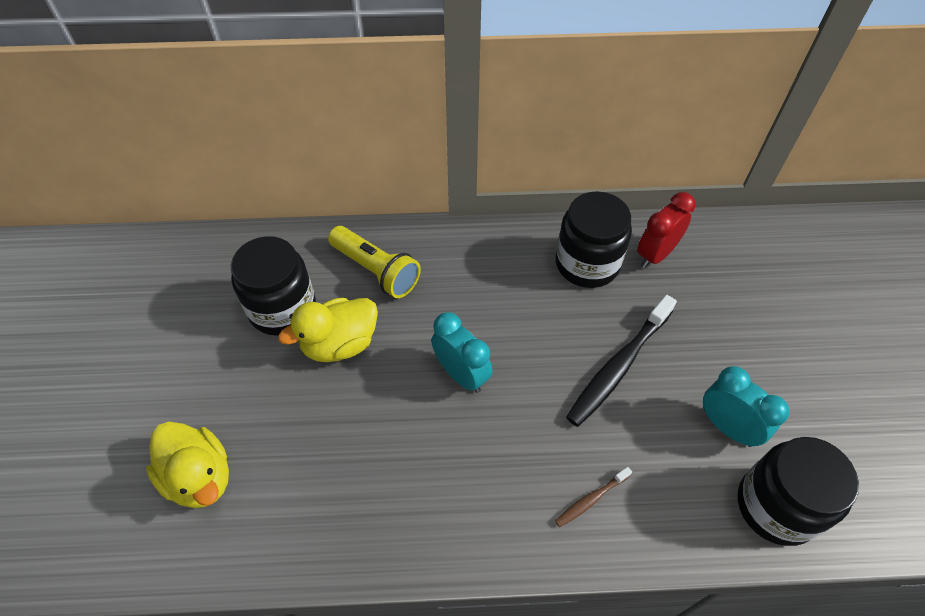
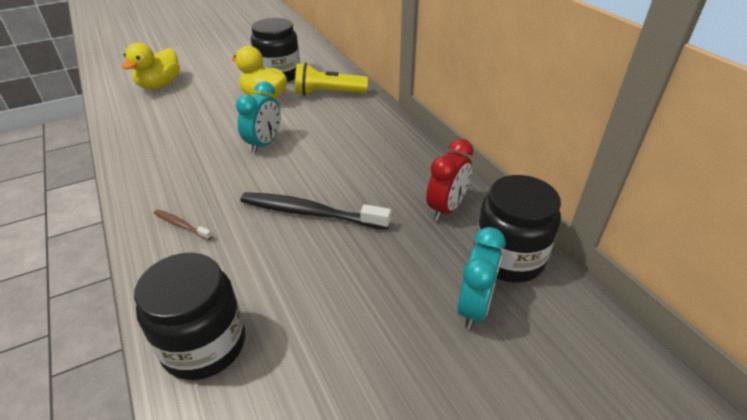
camera: 65 degrees right, 15 degrees down
yellow flashlight [328,226,421,298] -> yellow flashlight turned 75 degrees clockwise [295,63,368,96]
black jar [555,191,632,288] -> black jar moved to [474,175,561,283]
red clock [637,192,696,268] -> red clock turned 105 degrees clockwise [426,139,474,221]
turquoise clock [703,366,790,447] -> turquoise clock moved to [457,227,506,330]

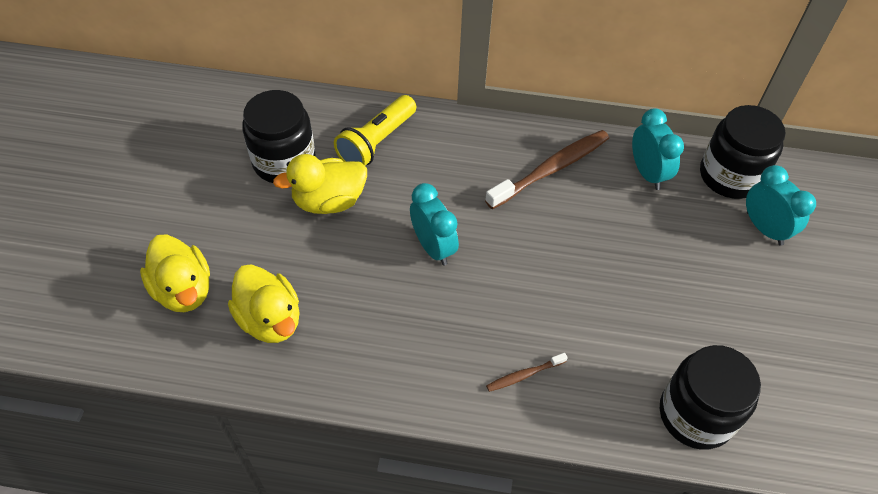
camera: 55 degrees left, 15 degrees up
black toothbrush [240,192,391,230] -> none
red clock [426,139,474,221] -> turquoise clock [632,108,684,190]
none -> yellow duck [228,264,300,343]
none -> brown toothbrush [485,130,609,209]

